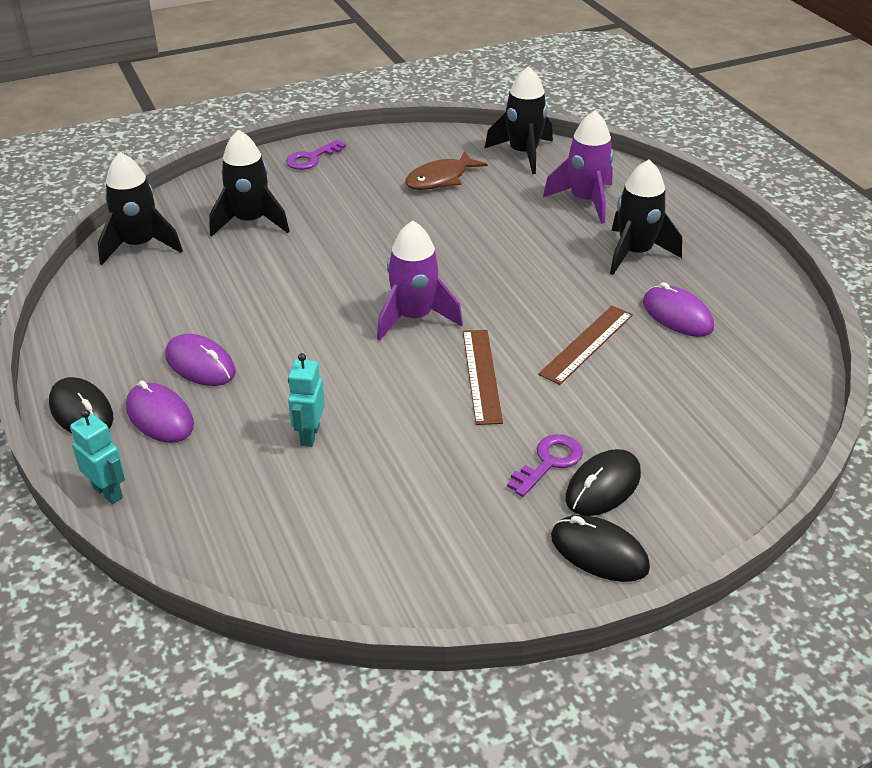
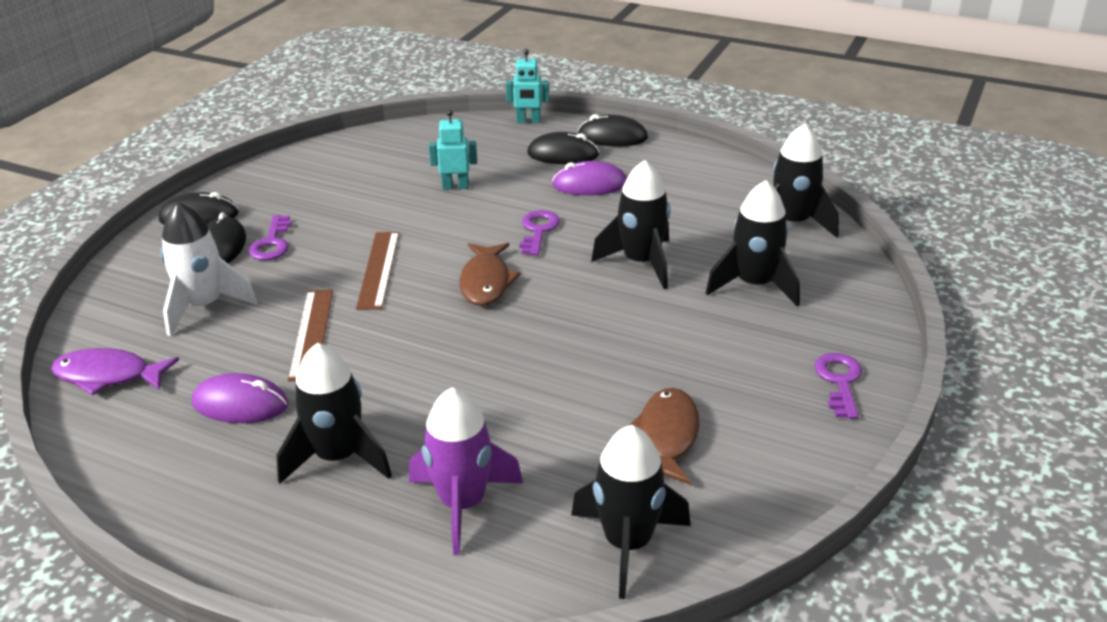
camera: 140 degrees right, 5 degrees down
purple mouse [126,380,194,443] -> black mouse [527,132,599,164]
turquoise robot [288,353,325,447] -> turquoise robot turned 60 degrees counterclockwise [429,110,477,190]
purple rocket [377,221,463,341] -> brown fish [460,243,521,306]
brown ruler [463,330,503,425] -> brown ruler turned 45 degrees clockwise [356,232,399,310]
none -> purple fish [51,348,179,395]
none -> white rocket [161,202,257,336]
none -> purple key [519,210,560,256]
none -> black rocket [591,160,670,289]

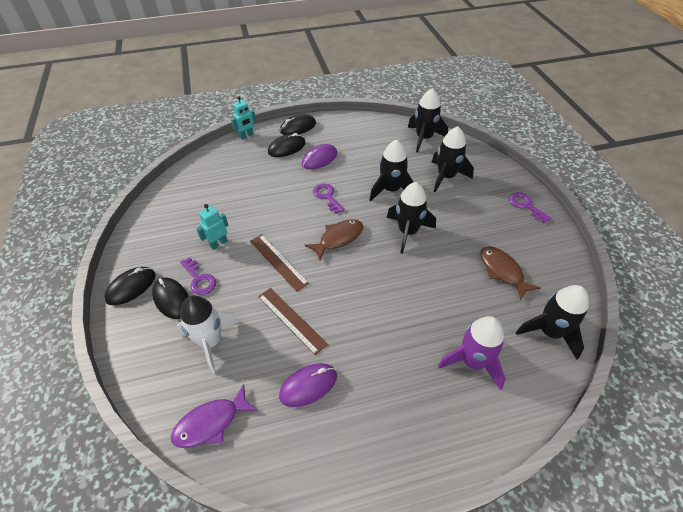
camera: 40 degrees left, 15 degrees up
black rocket [277,343,392,483] -> black rocket moved to [387,182,436,254]
turquoise robot [429,110,477,190] -> turquoise robot moved to [196,204,228,250]
brown fish [460,243,521,306] -> brown fish turned 90 degrees counterclockwise [305,219,363,260]

